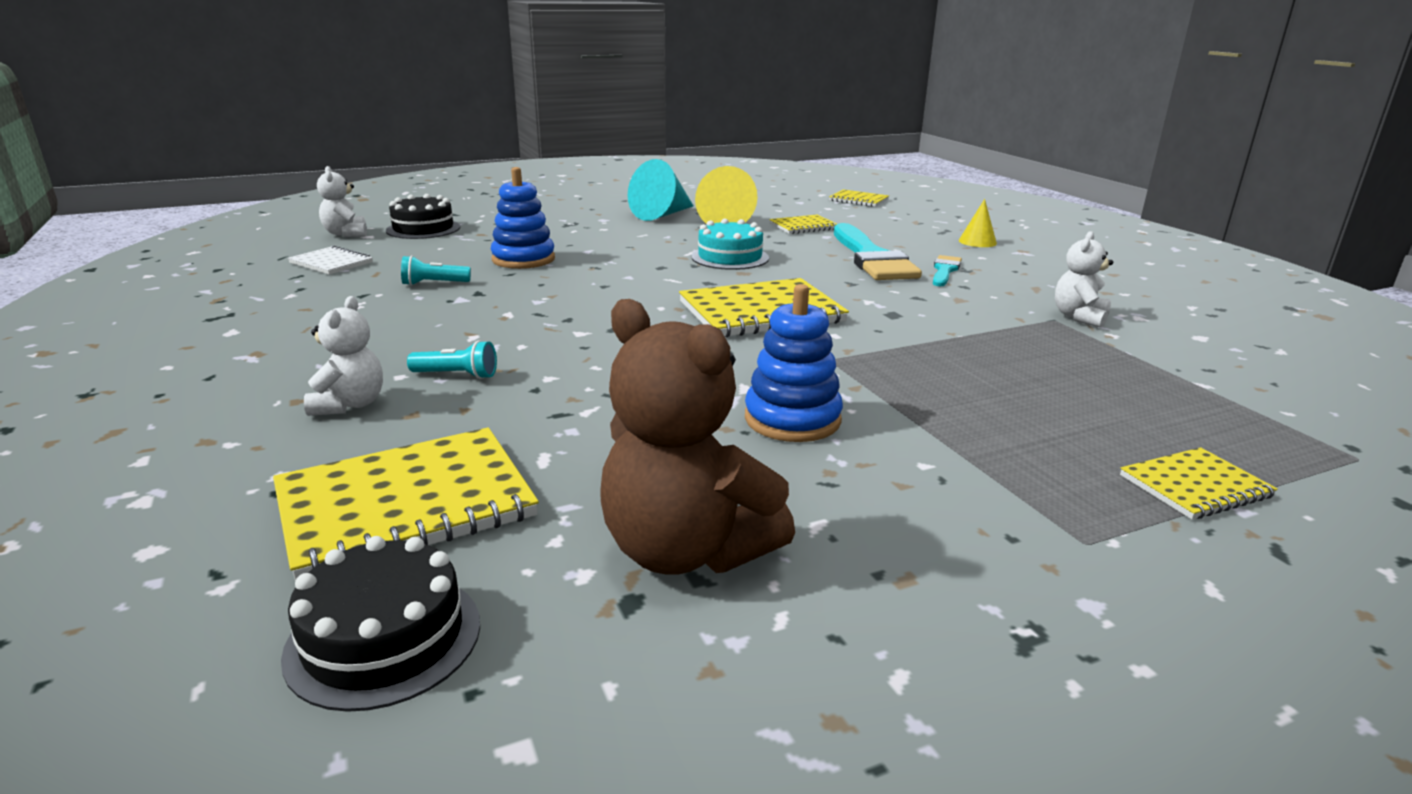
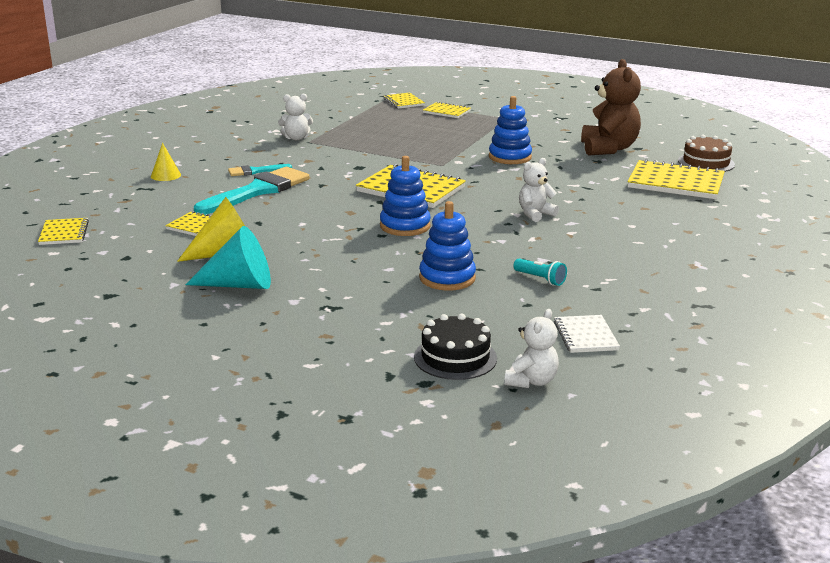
camera: 130 degrees left, 0 degrees up
black cake [281,536,480,712] -> brown cake [678,135,735,172]
white teddy bear [304,296,383,416] -> white teddy bear moved to [519,158,559,222]
turquoise flashlight [407,340,497,379] -> none
turquoise cake [691,219,769,270] -> none
none -> blue stacking toy [380,156,431,236]
none -> yellow notebook [383,93,425,109]

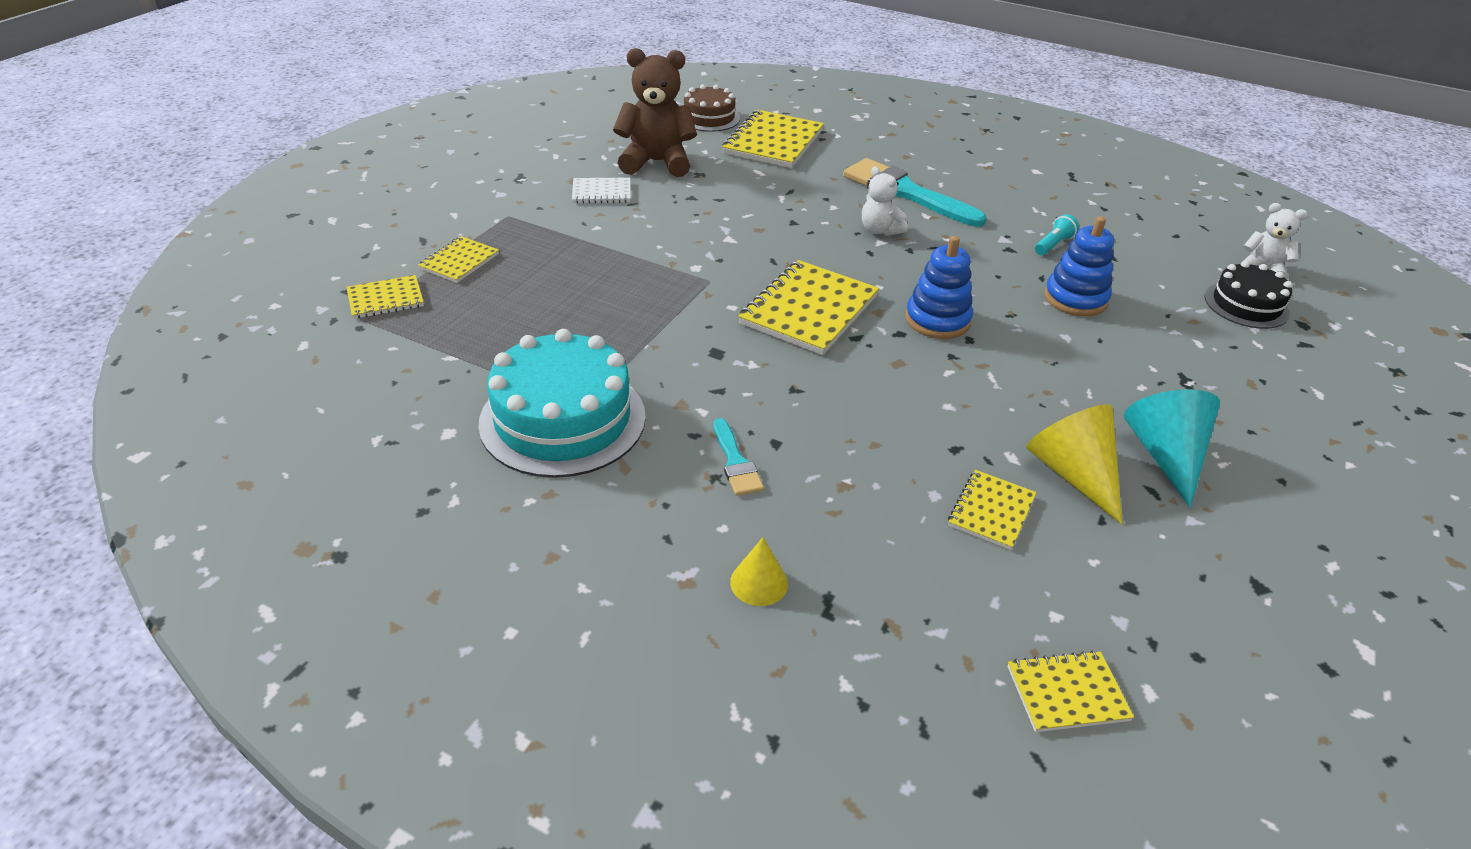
camera: 90 degrees left, 15 degrees up
turquoise brush [194,167,310,215] -> turquoise brush moved to [843,158,987,227]
white teddy bear [278,94,313,140] -> turquoise cake [478,329,646,478]
blue stacking toy [489,96,532,164] -> none
white notebook [554,315,620,353] -> white notebook moved to [572,178,631,203]

